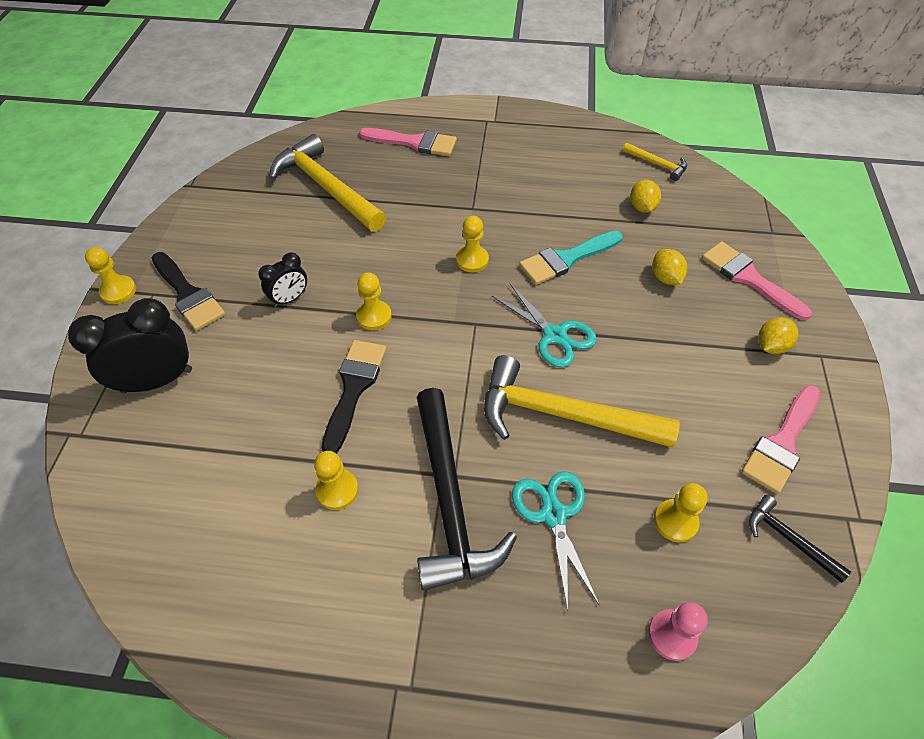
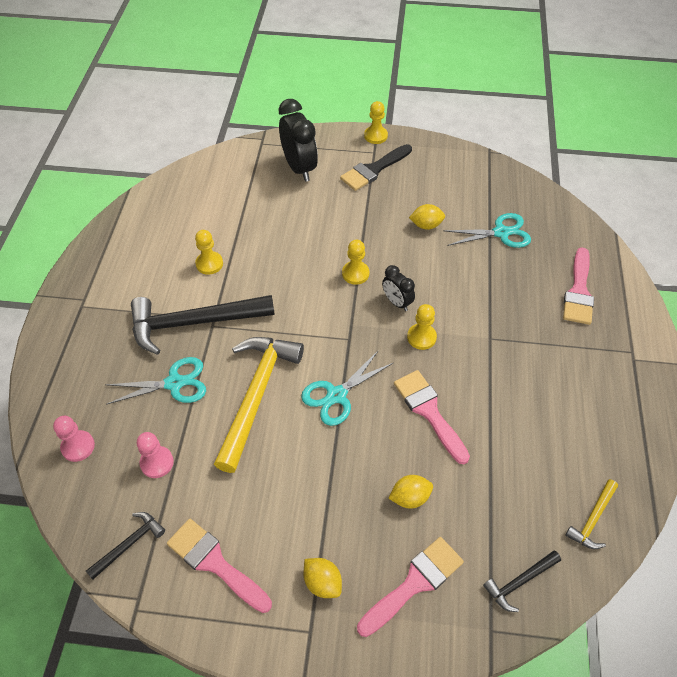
camera: 90 degrees right, 0 degrees up
black clock [258,253,307,307] -> black clock moved to [382,265,415,311]
yellow hammer [270,134,386,232] -> turquoise scissors [443,213,531,248]
black brush [322,340,386,454] -> none
turquoise brush [519,231,623,285] -> pink brush [394,370,470,464]
yellow lemon [630,179,661,213] -> yellow lemon moved to [409,204,445,230]
yellow pawn [654,483,708,542] -> pink pawn [137,432,174,478]
none -> black hammer [483,551,561,612]

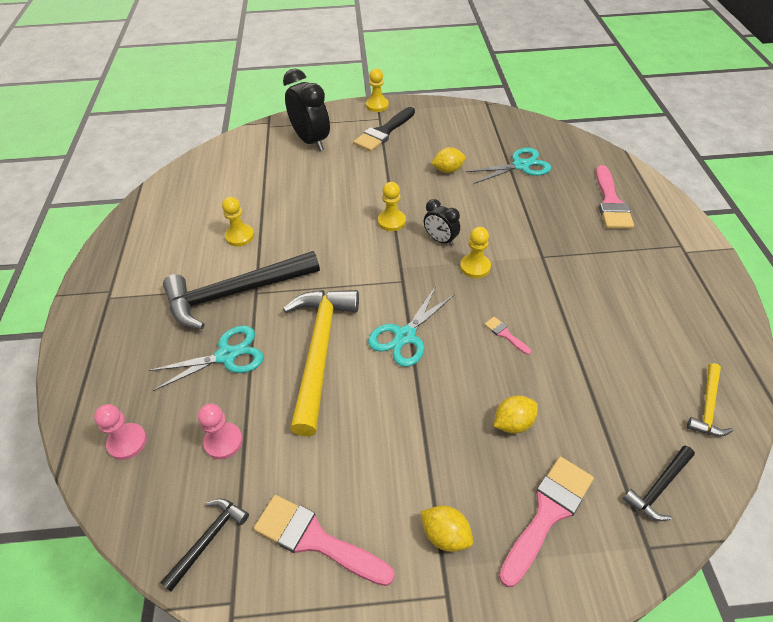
camera: 10 degrees left, 5 degrees down
pink brush [394,370,470,464] -> pink brush [484,317,531,355], size x0.47

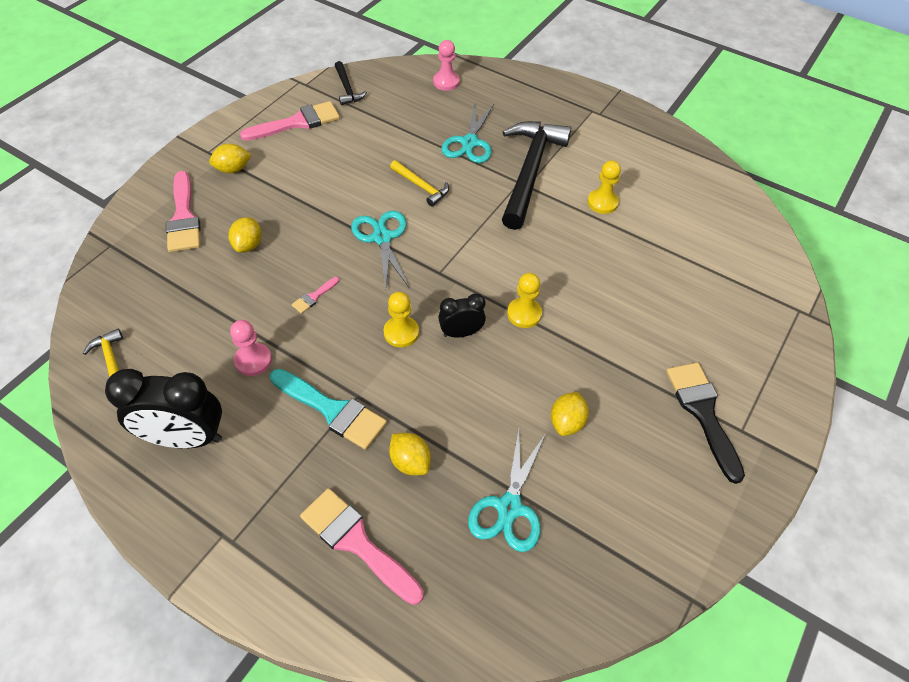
camera: 125 degrees right, 5 degrees up
pink pawn [198,403,243,459] -> pink pawn moved to [230,320,272,376]
black clock [283,69,330,151] -> black clock moved to [105,369,222,448]
yellow hammer [283,290,359,436] -> yellow hammer [390,160,449,207], size x0.47
yellow pawn [366,68,389,112] -> none
pink brush [484,317,531,355] -> pink brush turned 135 degrees clockwise [292,277,339,314]
black hammer [623,446,695,521] -> none
none -> turquoise brush [270,369,387,450]
none -> yellow lemon [389,433,431,475]

